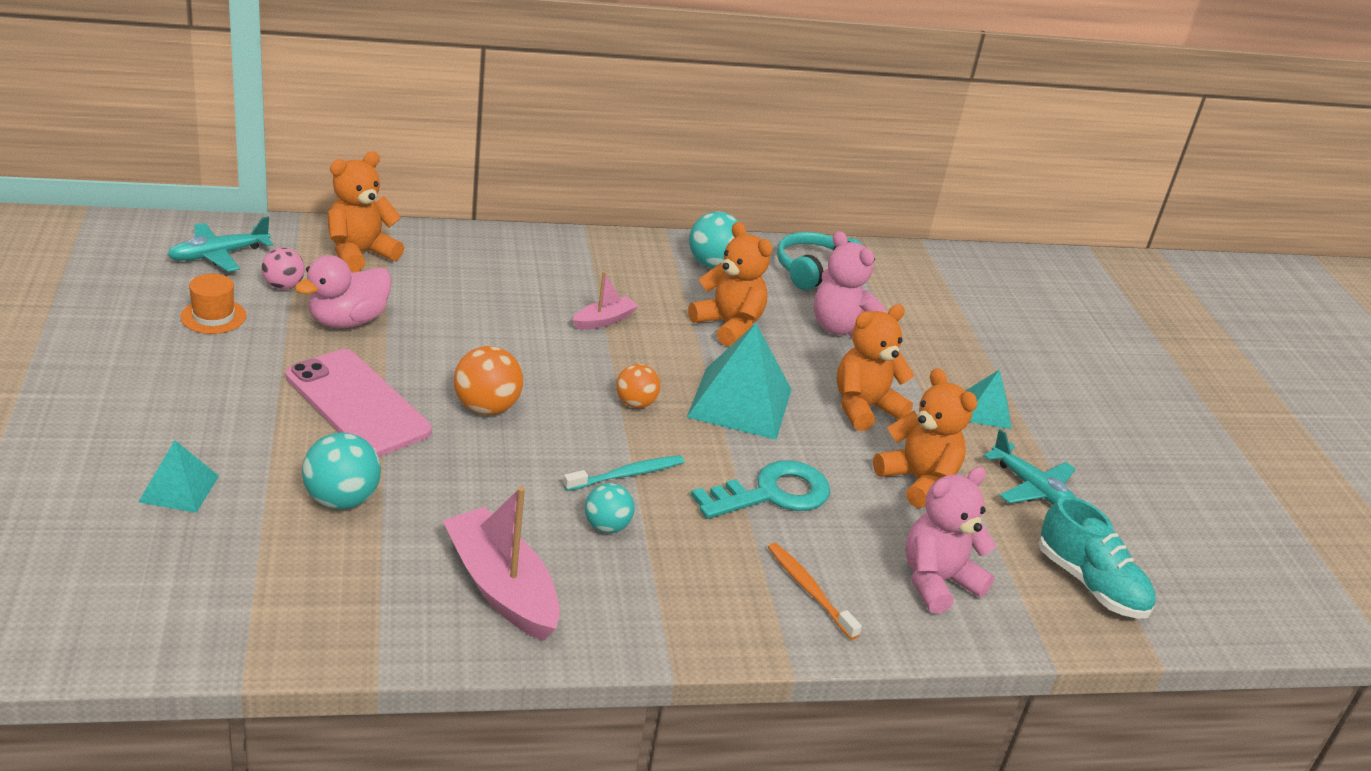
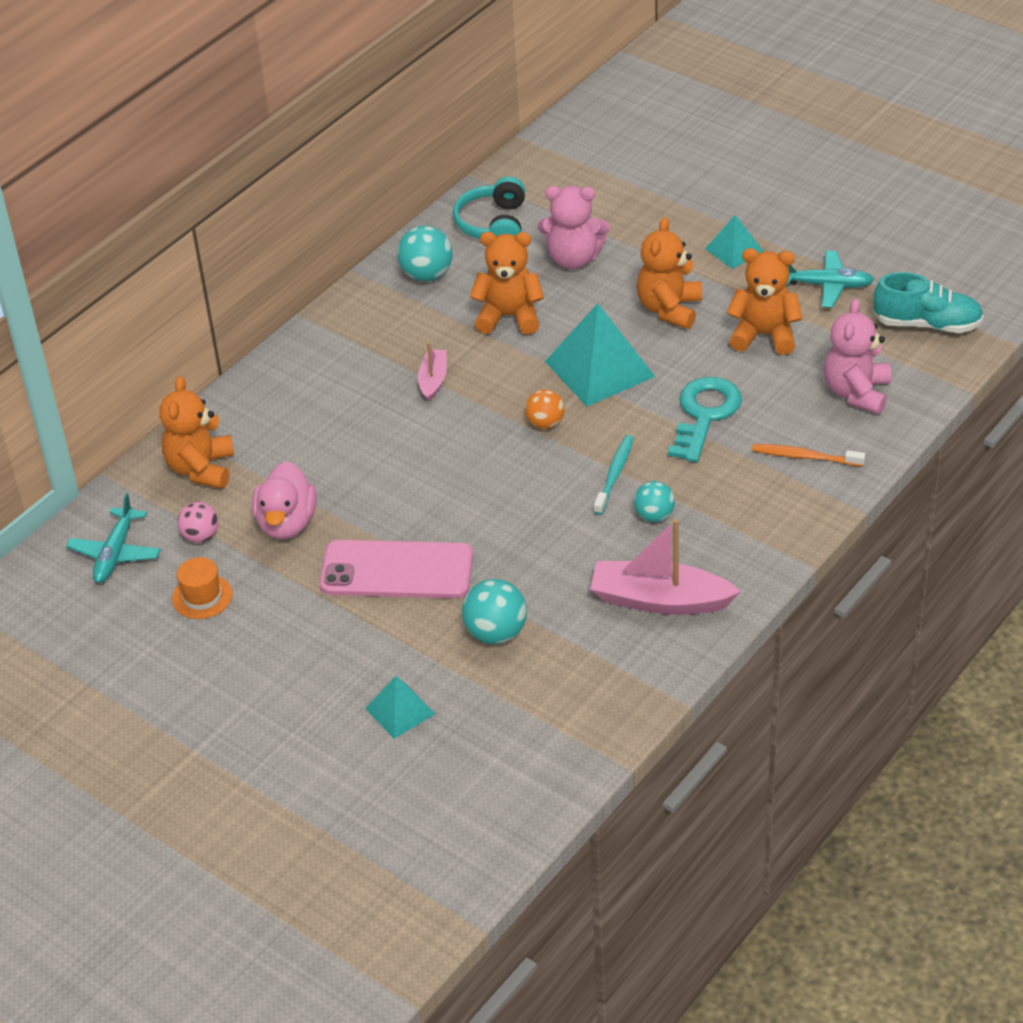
camera: 35 degrees left, 10 degrees up
orange ball [454,346,523,415] -> none

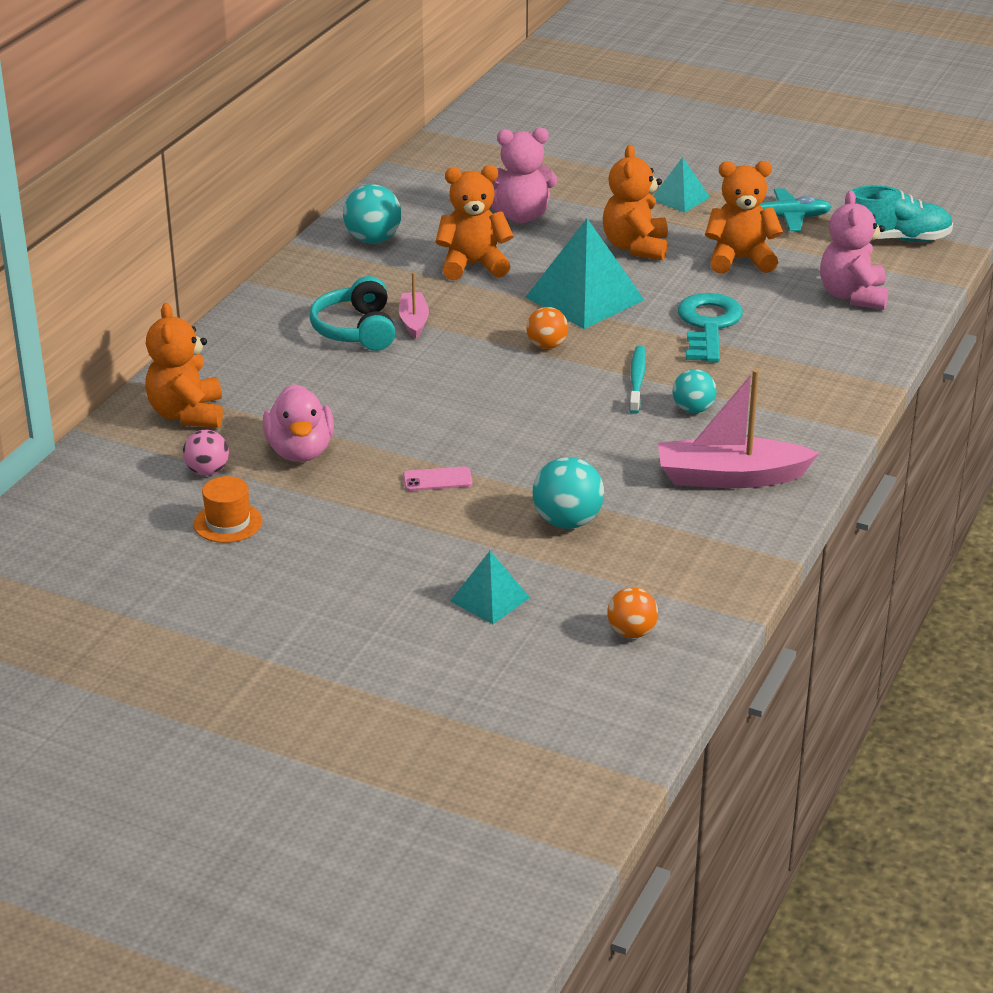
camera: 15 degrees left, 10 degrees down
turquoise plane [66,493,161,583] -> none
pink phone [319,540,473,598] -> pink phone [403,466,472,491], size x0.41
turquoise headphones [453,176,525,239] -> turquoise headphones moved to [309,276,396,351]
orange toothbrush [752,444,865,467] -> none
none -> orange ball [607,587,658,638]

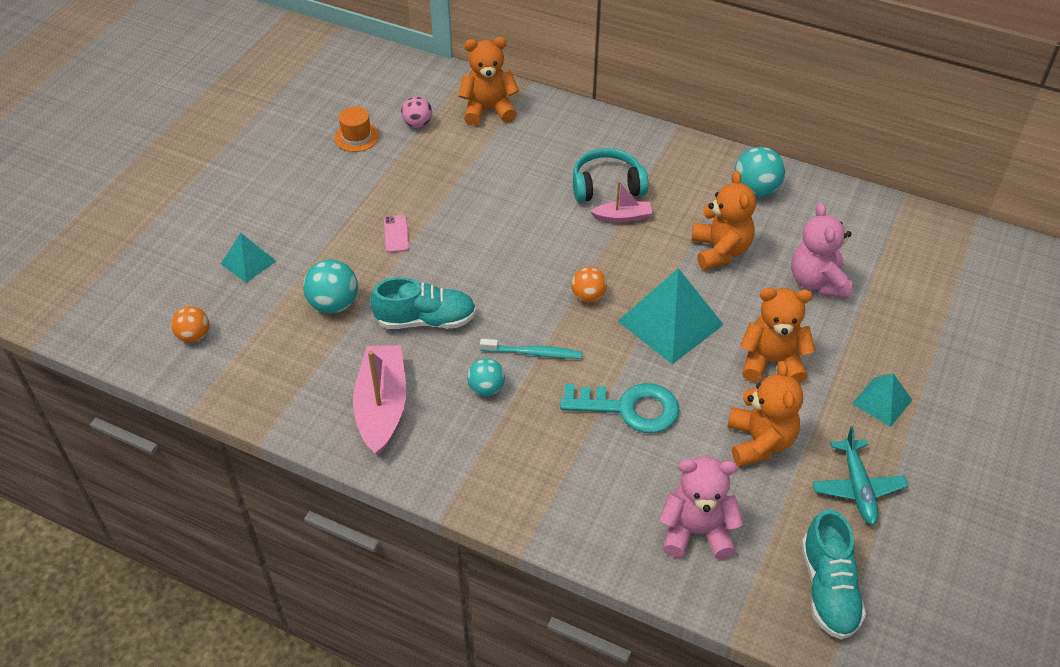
camera: 90 degrees right, 15 degrees up
pink duck [263,384,334,462] -> none
none -> turquoise shoe [370,277,476,329]

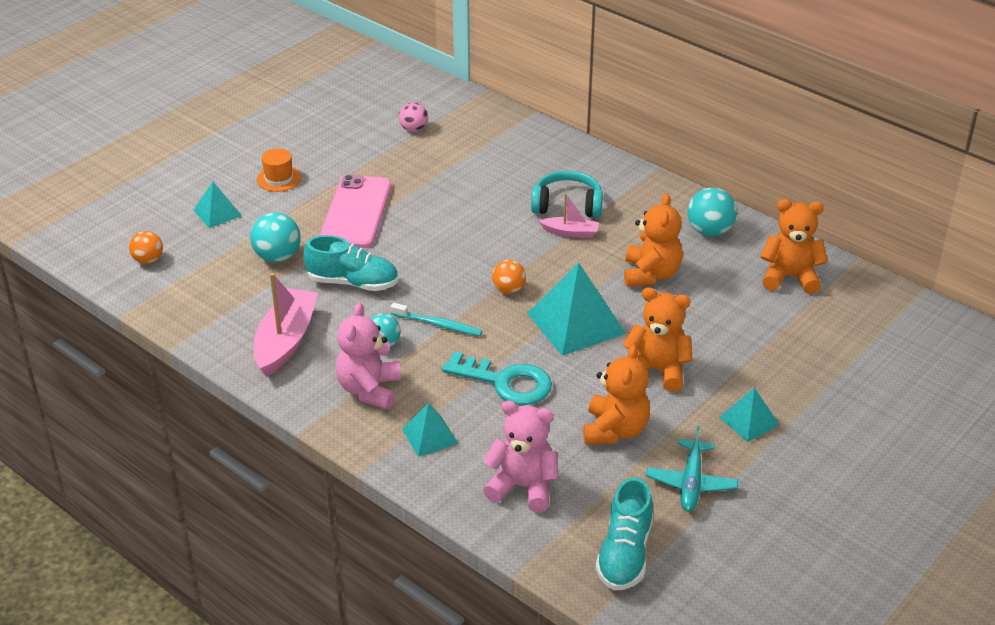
camera: 15 degrees right, 10 degrees down
orange hat [334,106,379,152] -> orange hat moved to [257,148,301,192]
pink phone [384,215,409,253] -> pink phone [319,175,391,248], size x2.44
orange teddy bear [458,37,519,126] -> orange teddy bear moved to [760,199,828,294]
pink teddy bear [791,203,852,298] -> pink teddy bear moved to [336,303,401,410]
none -> turquoise pyramid [402,403,458,457]

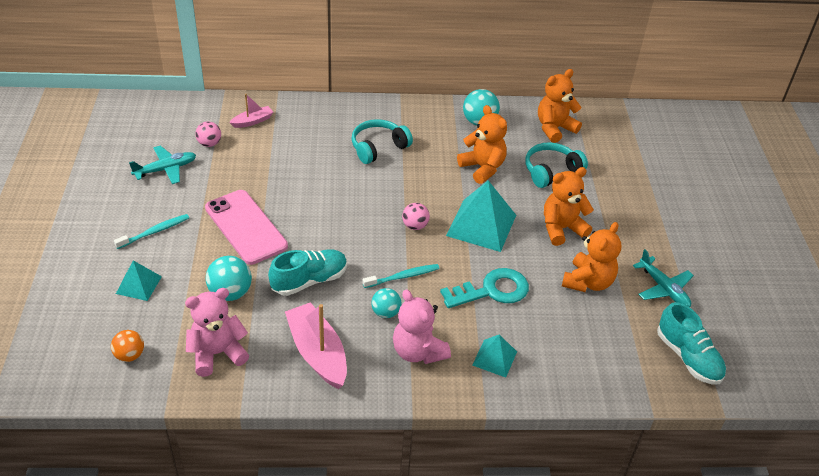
camera: 45 degrees left, 5 degrees up
orange hat [257,148,301,192] -> turquoise toothbrush [114,214,189,249]
pink teddy bear [483,400,559,512] -> pink teddy bear moved to [185,288,249,377]
orange ball [492,260,526,294] -> pink ball [402,203,430,230]
pink boat [539,193,599,238] -> pink boat moved to [229,94,273,128]
orange teddy bear [584,344,650,444] -> orange teddy bear turned 60 degrees clockwise [562,222,622,292]
turquoise pyramid [719,388,780,442] -> none
none -> turquoise plane [129,145,196,184]
none -> turquoise headphones [525,142,588,188]

